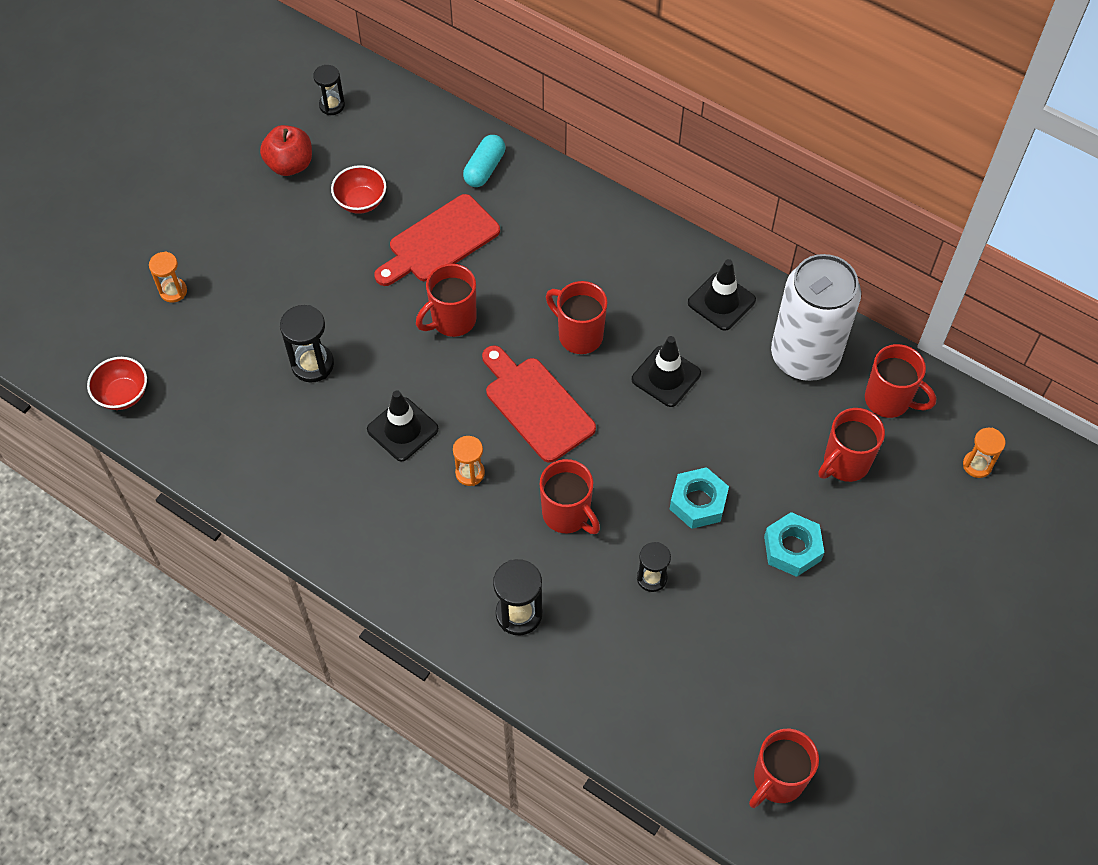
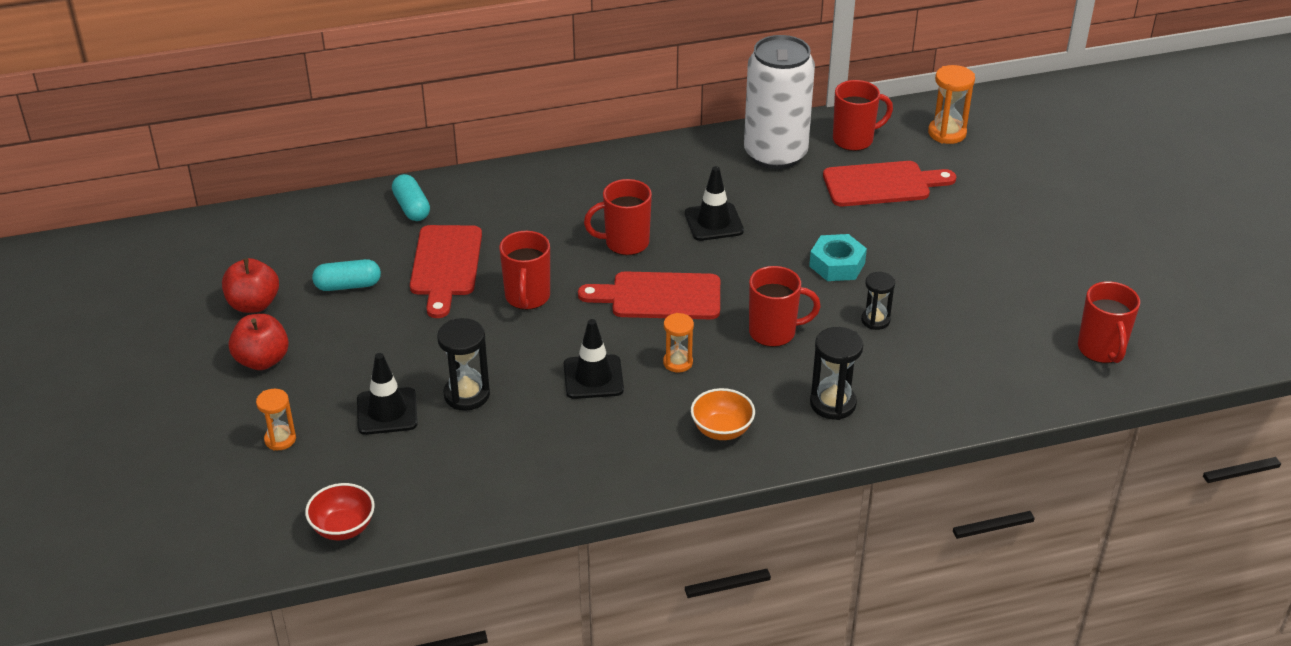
camera: 50 degrees left, 20 degrees down
black hourglass [313,65,345,115] -> none
red bowl [331,165,386,214] -> turquoise capsule [312,259,381,291]
black traffic cone [688,259,756,331] -> black traffic cone moved to [357,353,418,435]
turquoise nut [764,512,824,577] -> none
red mug [818,408,885,482] -> red cutting board [823,161,956,206]
orange hourglass [963,428,1005,478] -> orange hourglass [928,65,975,144], size x1.52
none -> red apple [229,314,289,370]
none -> orange bowl [691,388,755,440]

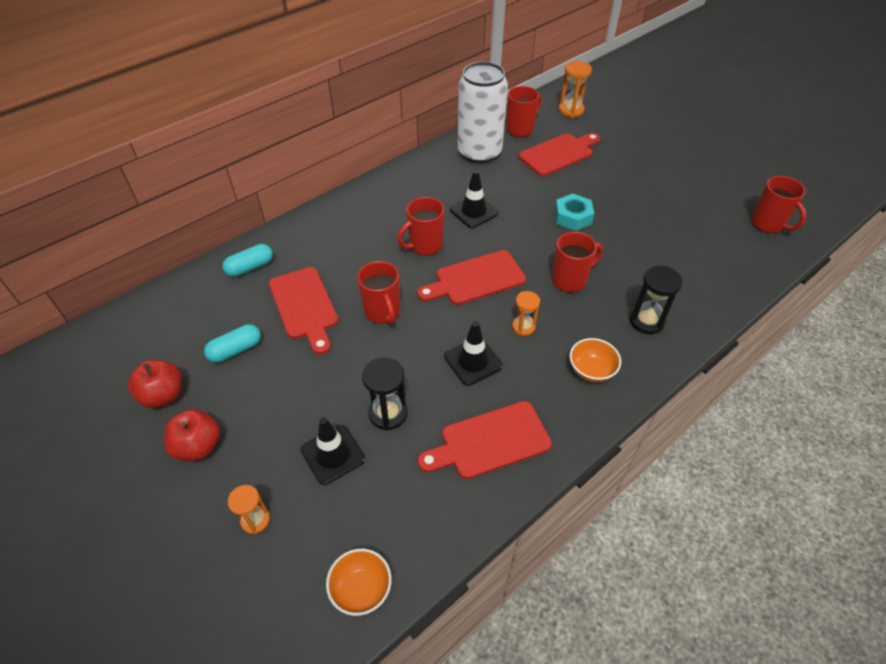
camera: 25 degrees left, 10 degrees up
red bowl [305,483,375,540] -> orange bowl [326,549,392,616]
turquoise capsule [392,174,430,221] -> turquoise capsule turned 75 degrees counterclockwise [223,244,273,277]
black hourglass [861,272,895,330] -> none
none -> red cutting board [418,401,552,479]

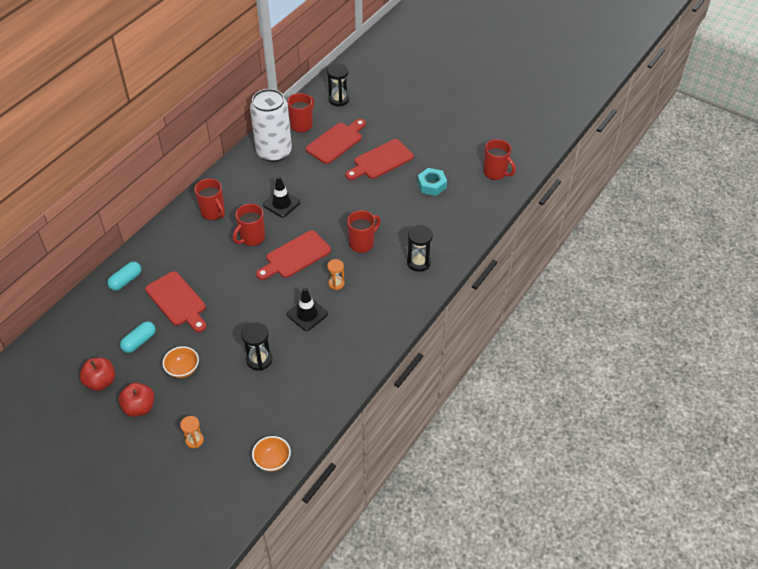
camera: 15 degrees left, 0 degrees up
black traffic cone [301,417,365,485] -> none
red mug [357,261,400,325] -> red mug moved to [194,178,225,220]
red cutting board [418,401,552,479] -> red cutting board moved to [346,139,414,180]
turquoise nut [555,194,594,231] -> turquoise nut moved to [417,168,447,196]
orange hourglass [559,61,592,118] -> black hourglass [327,64,349,107]
orange bowl [569,338,621,383] -> orange bowl moved to [162,346,199,378]

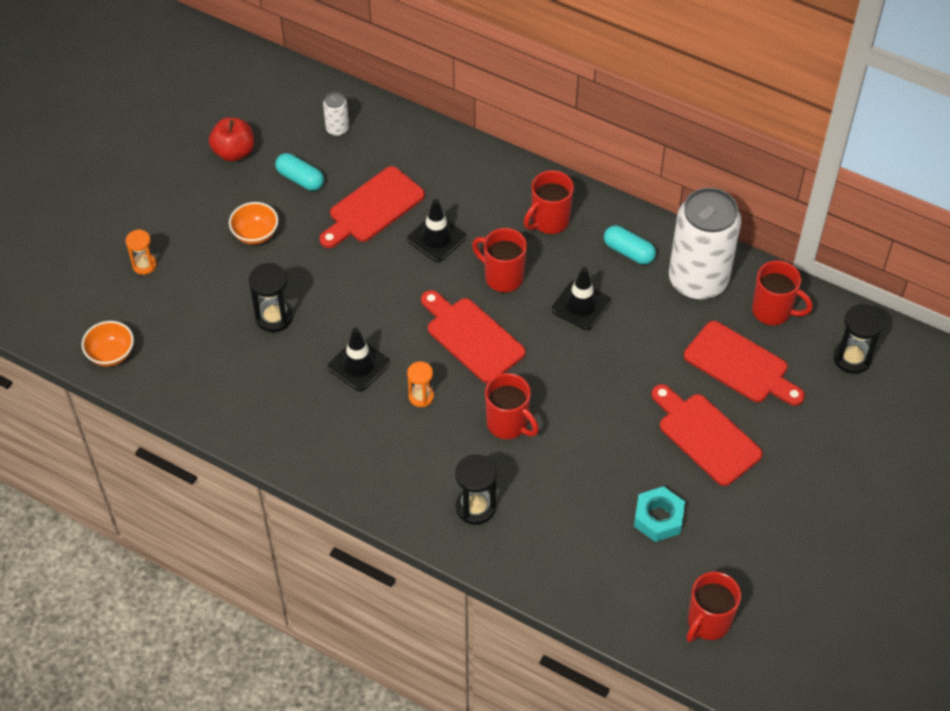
camera: 85 degrees right, 5 degrees up
turquoise capsule [107,261,141,291] -> turquoise capsule moved to [604,226,656,265]
red apple [118,382,155,417] -> none
none -> white can [323,92,349,136]
none -> black traffic cone [407,199,466,262]

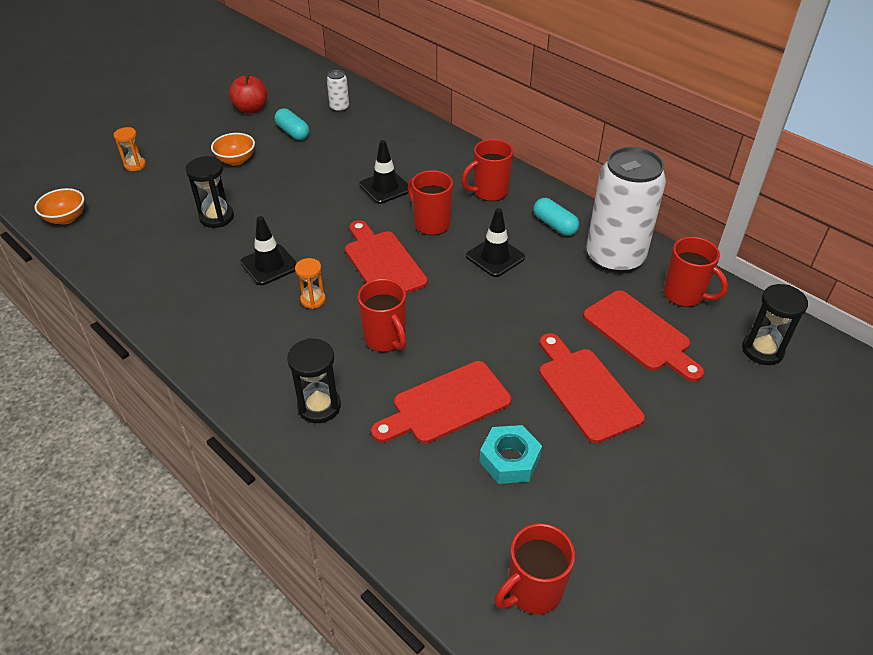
camera: 15 degrees right, 10 degrees down
red cutting board [319,166,425,248] -> red cutting board moved to [371,361,511,444]

